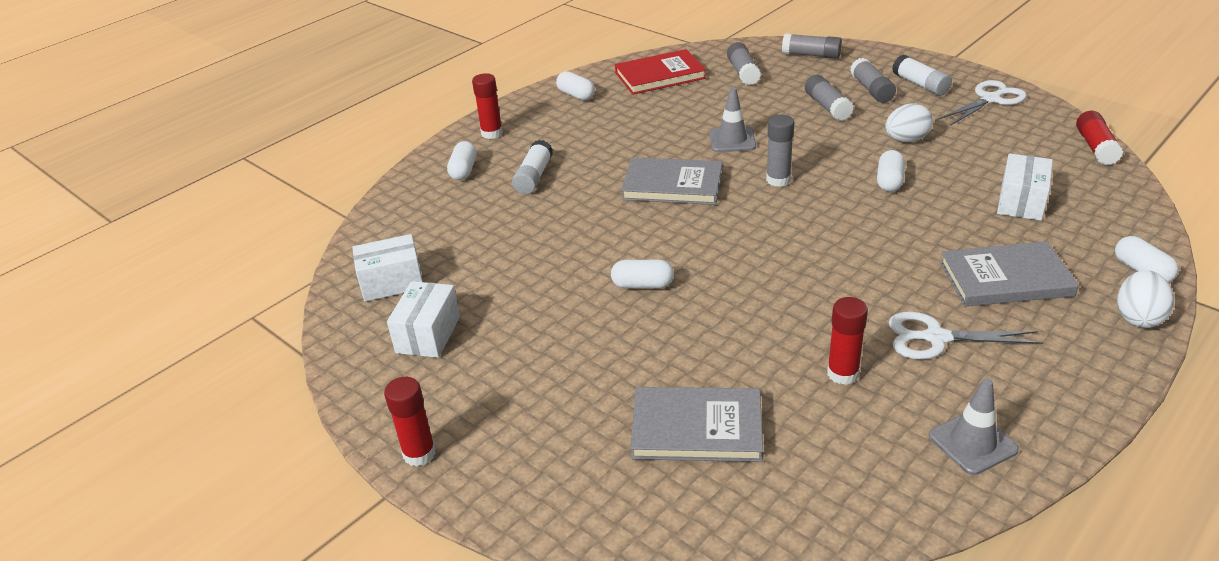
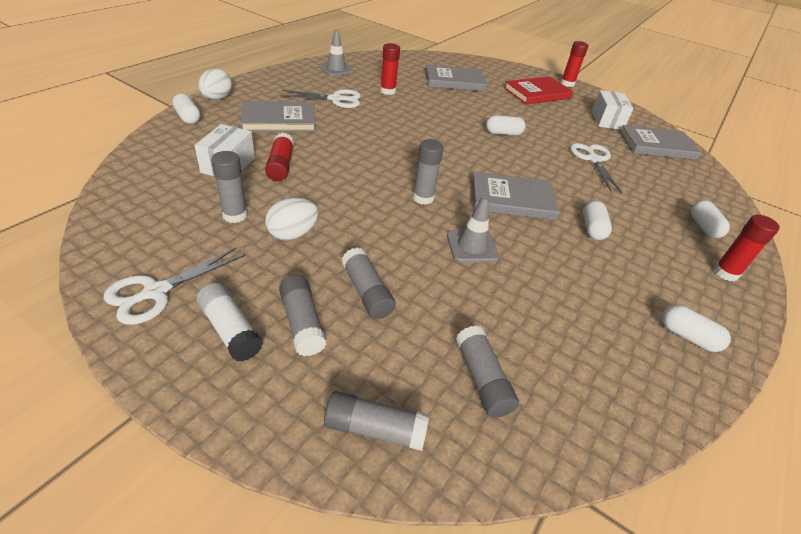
camera: 165 degrees right, 5 degrees up
white box [352,234,423,302] -> grey book [619,125,701,160]
white glue stick [512,140,553,194] -> none
red book [615,49,706,95] -> red book moved to [504,76,573,105]
white capsule [877,150,905,192] -> white capsule moved to [583,201,612,240]
red glue stick [1076,111,1123,165] -> red glue stick moved to [265,133,294,181]
none -> grey glue stick [211,151,248,223]
none -> white scissors [570,143,622,193]

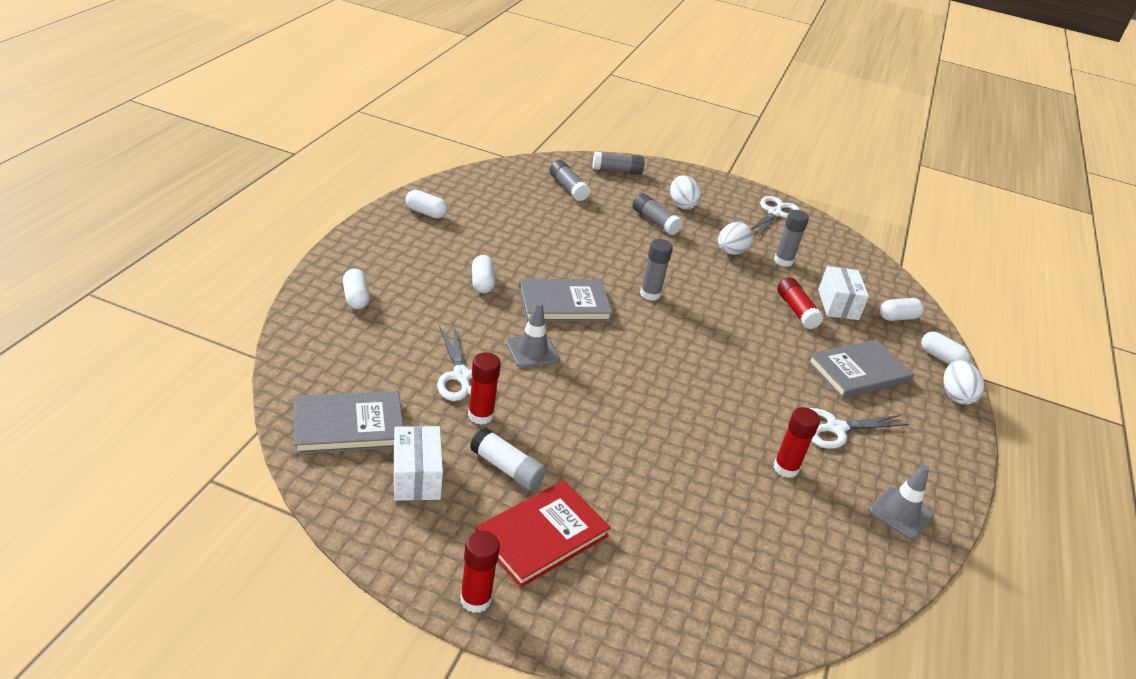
camera: 165 degrees right, 5 degrees down
white glue stick [196,283,263,362] -> white glue stick moved to [470,427,546,490]
grey glue stick [279,275,327,356] -> white egg [670,175,701,210]
grey book [425,65,487,92] -> none
grey traffic cone [447,196,499,262] -> grey traffic cone moved to [506,302,560,368]
white capsule [486,115,526,135] -> white capsule moved to [880,298,924,321]
red glue stick [714,215,780,281] -> red glue stick moved to [468,352,501,425]

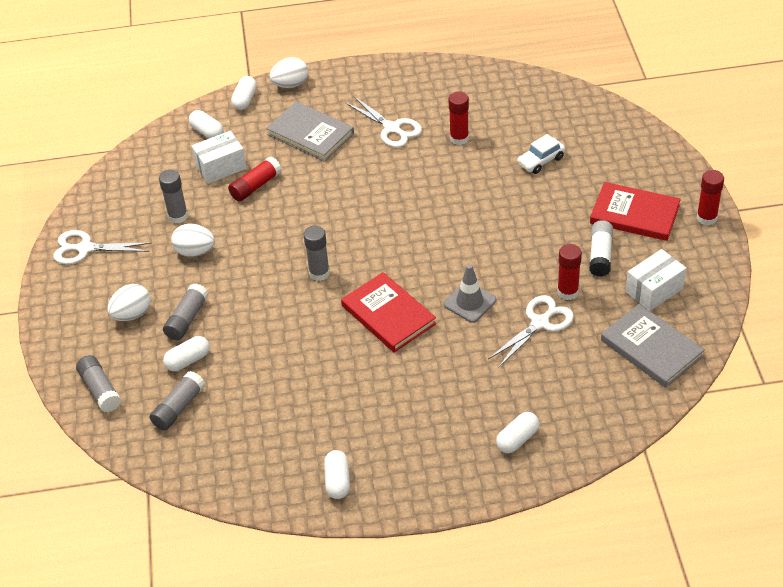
camera: 110 degrees left, 10 degrees up
white capsule [472,255,495,293] -> white capsule moved to [163,336,210,371]
grey book [519,279,613,321] -> red book [341,272,436,352]
grey traffic cone [869,465,934,540] -> none
none -> white car [517,134,565,174]

